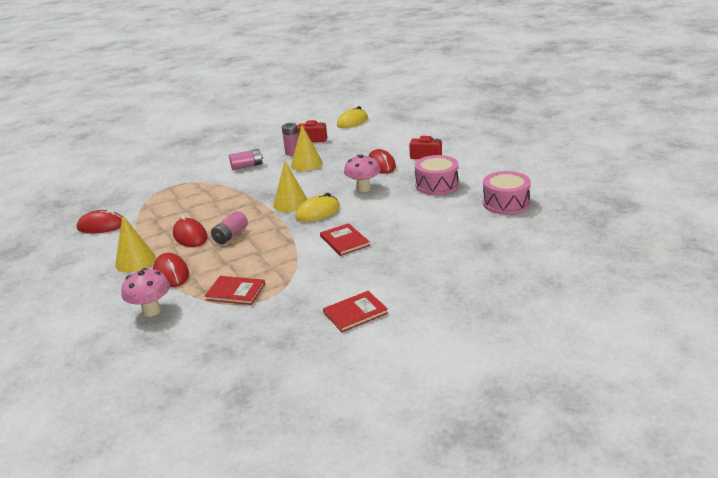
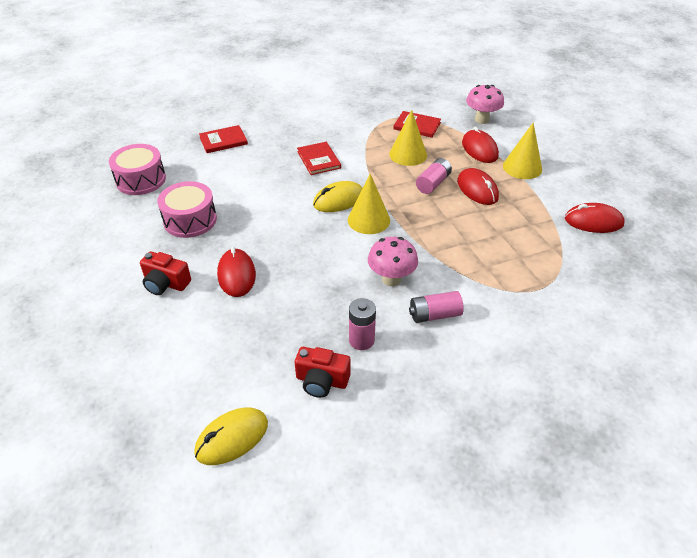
camera: 175 degrees left, 15 degrees up
yellow cone [291,125,323,171] -> yellow cone moved to [389,110,427,166]
red book [323,291,388,332] -> red book moved to [199,125,248,153]
pink mushroom [344,155,381,192] -> pink mushroom moved to [368,237,418,286]

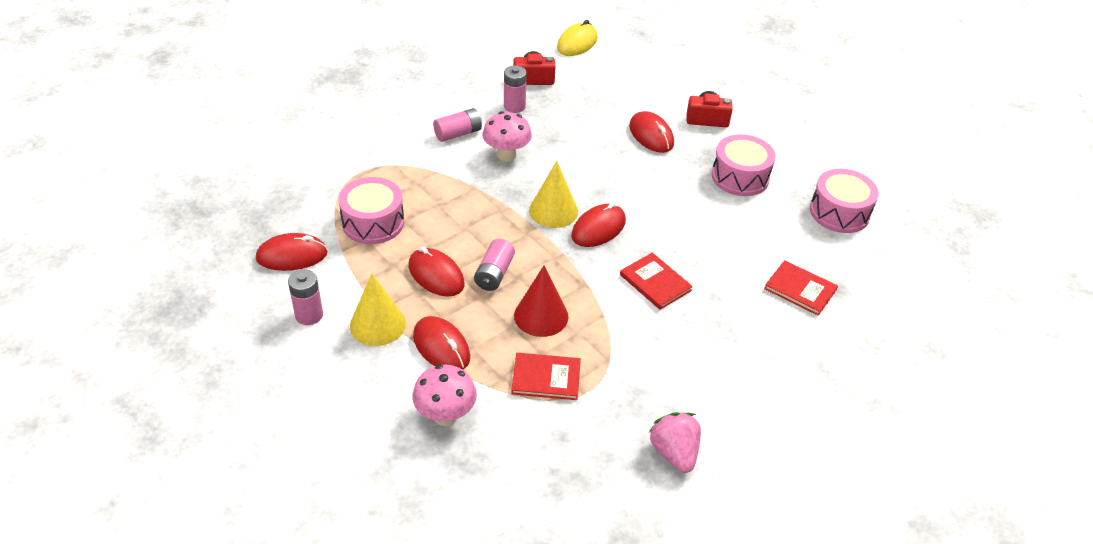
camera: 160 degrees right, 0 degrees up
red book [199,125,248,153] -> red book turned 75 degrees clockwise [764,260,838,316]
yellow mouse [313,181,363,212] -> red mouse [571,202,626,247]
yellow cone [389,110,427,166] -> red cone [514,265,568,337]
none -> pink battery [288,269,323,325]
none -> pink drum [339,177,404,244]
none -> pink strawberry [649,412,701,473]

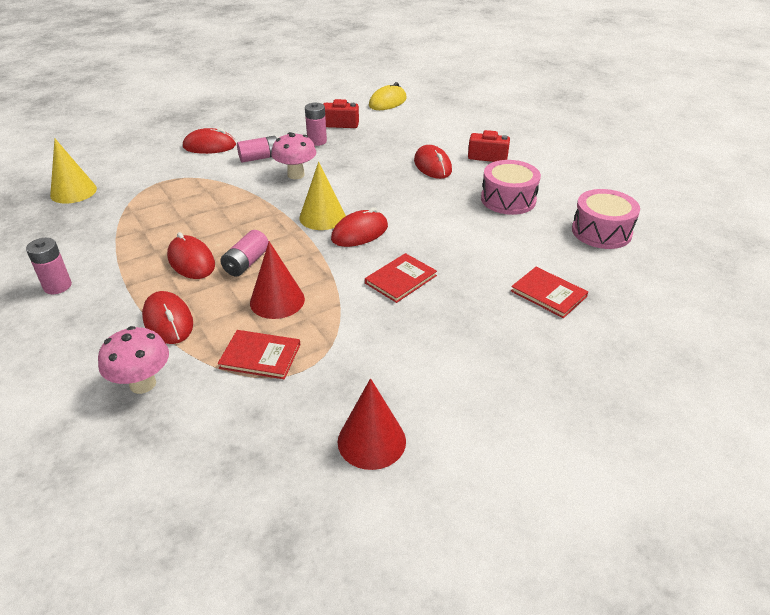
camera: 10 degrees right, 5 degrees down
red mouse [256,233,328,271] -> red mouse moved to [183,128,236,154]
pink drum [339,177,404,244] -> none
yellow cone [350,274,406,346] -> yellow cone moved to [50,139,97,204]
red book [620,253,693,310] -> red book turned 75 degrees clockwise [365,253,437,303]
pink strawberry [649,412,701,473] -> red cone [338,378,406,470]

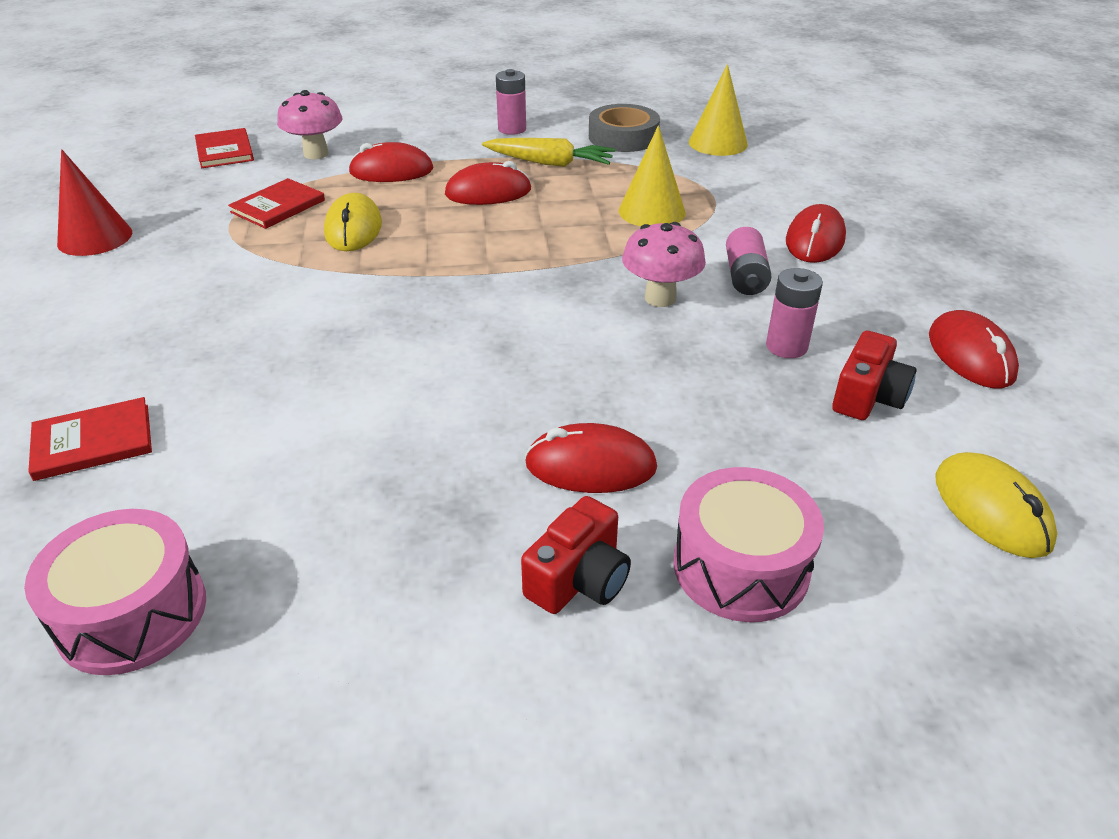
camera: 115 degrees right, 0 degrees up
pink battery [220,230,269,276] -> none
red cone [250,241,305,319] -> yellow mouse [324,193,382,251]
yellow cone [299,162,346,230] -> yellow cone moved to [619,125,686,226]
red mouse [331,207,388,247] -> red mouse moved to [929,310,1019,388]
red book [365,253,437,303] -> red book moved to [195,128,254,168]
pink drum [481,160,541,215] -> pink drum moved to [673,467,824,622]
none -> yellow carrot [482,138,615,167]
none -> grey tape [589,104,660,152]

